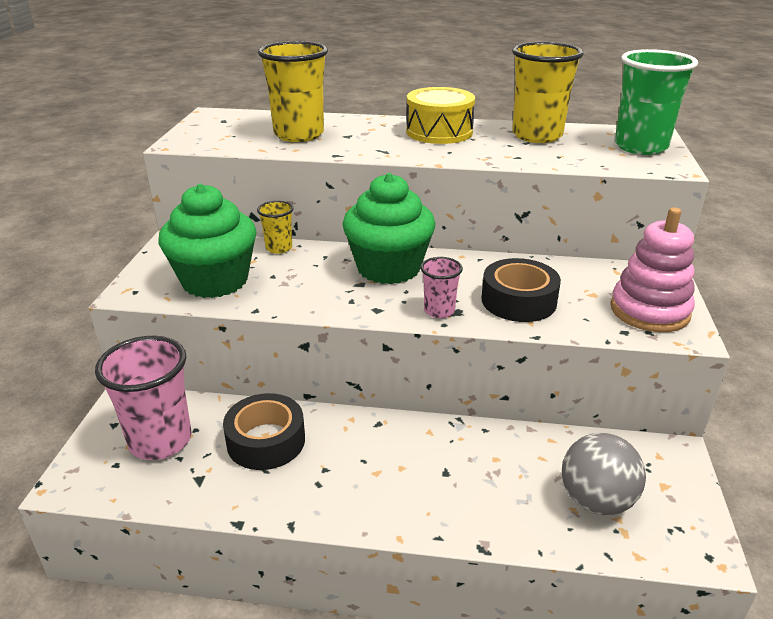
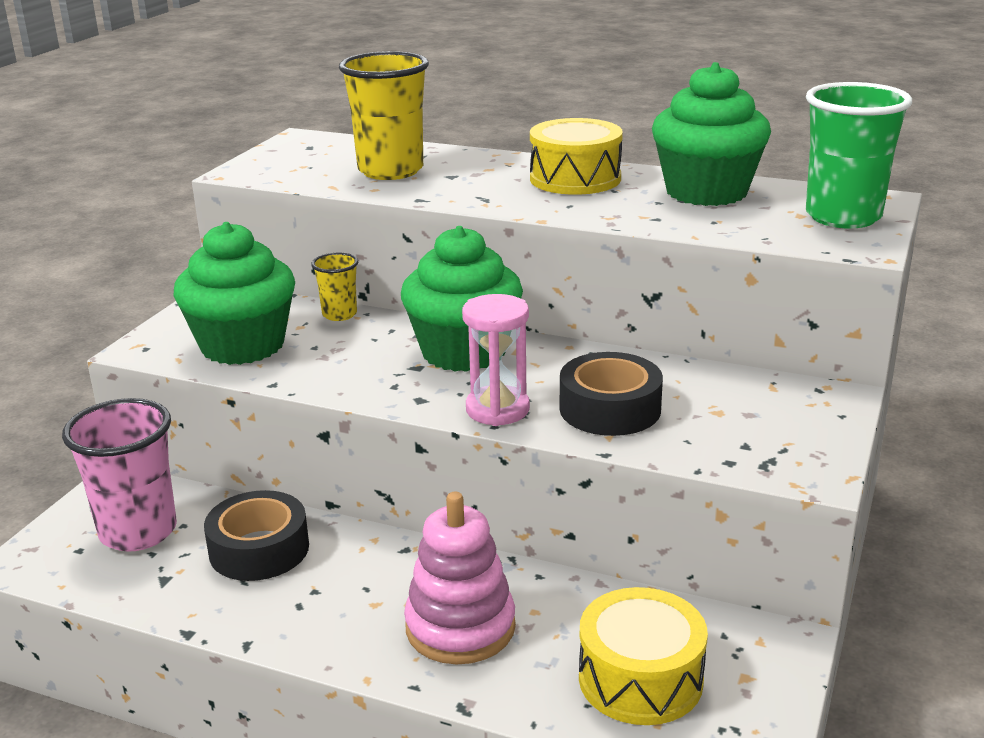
camera: 15 degrees right, 5 degrees down
pink cup [420,257,463,318] -> pink hourglass [462,294,530,426]
yellow cup [512,42,584,143] -> green cupcake [652,62,771,206]
grey ball [562,433,646,515] -> yellow drum [579,587,708,725]
pink stacking toy [611,207,695,332] -> pink stacking toy moved to [404,492,516,664]

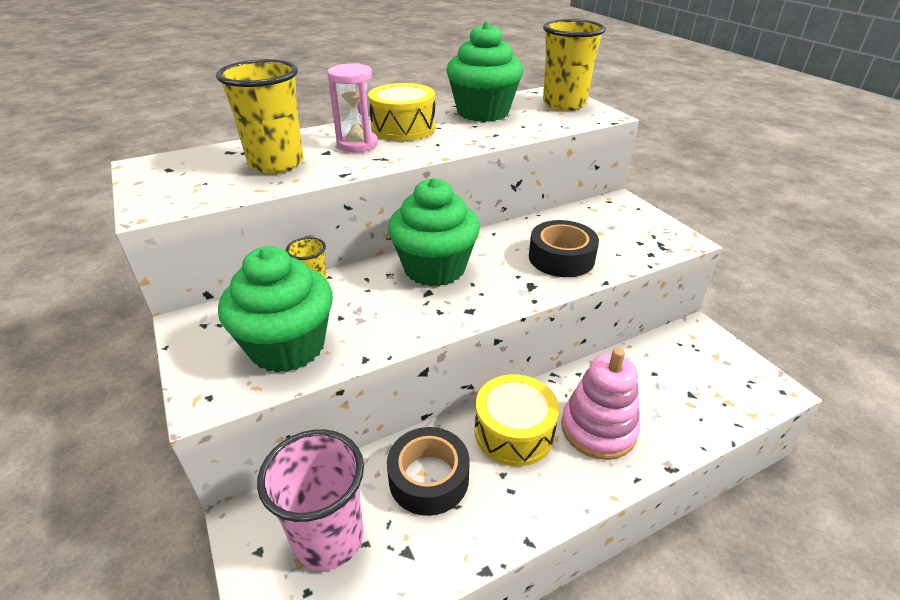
camera: 50 degrees left, 10 degrees up
pink hourglass [462,294,530,426] -> pink hourglass moved to [327,63,378,153]
yellow drum [579,587,708,725] -> yellow drum moved to [475,374,559,466]
green cup [806,82,912,229] -> yellow cup [543,19,606,111]

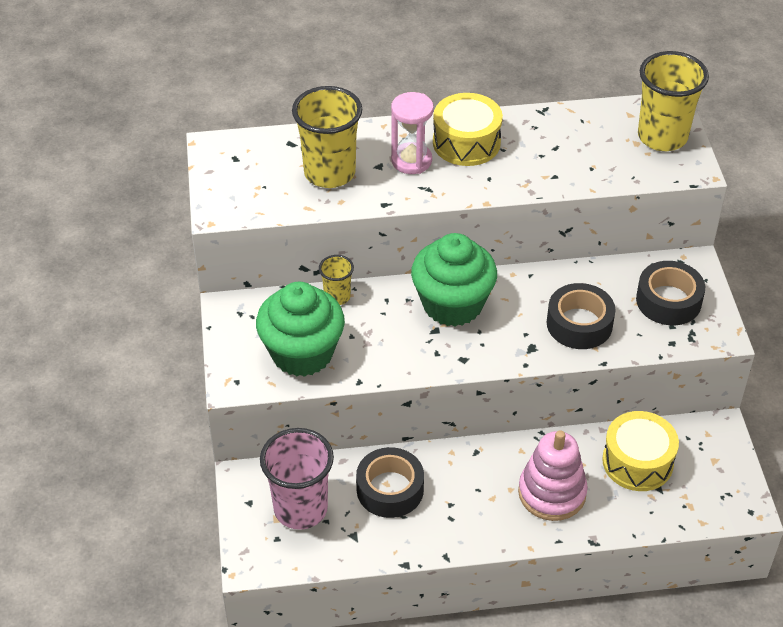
camera: 20 degrees right, 10 degrees up
green cupcake [446,22,523,122] -> none
yellow drum [475,374,559,466] -> yellow drum moved to [602,411,679,491]
none -> black tape [636,261,705,325]

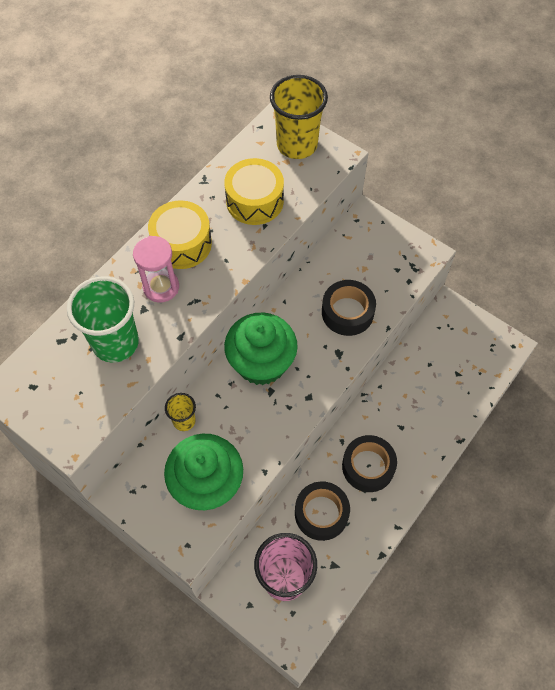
camera: 45 degrees left, 15 degrees up
yellow cup [292,86,362,188] -> green cup [67,276,139,363]
pink stacking toy [518,430,588,521] -> none
yellow drum [602,411,679,491] -> yellow drum moved to [224,158,284,225]
black tape [636,261,705,325] -> black tape moved to [342,435,397,492]

